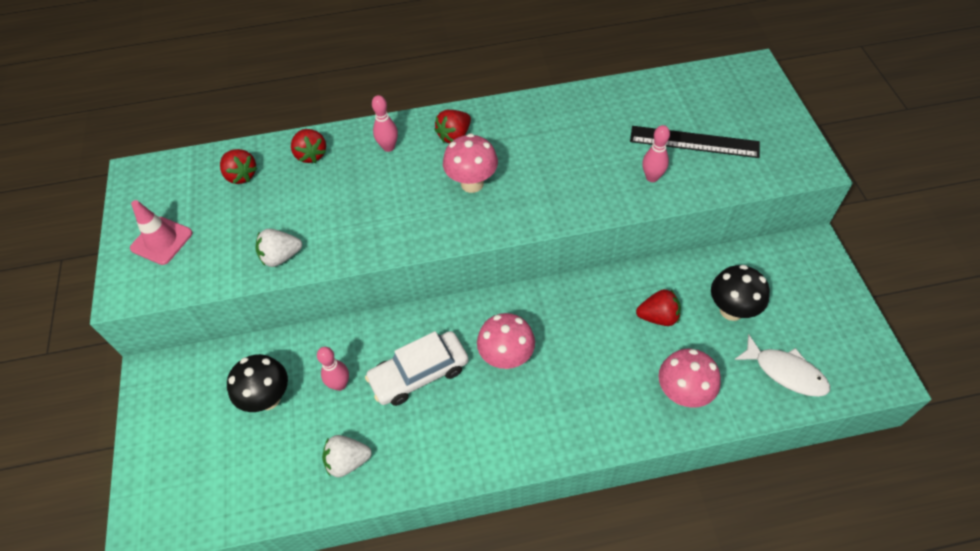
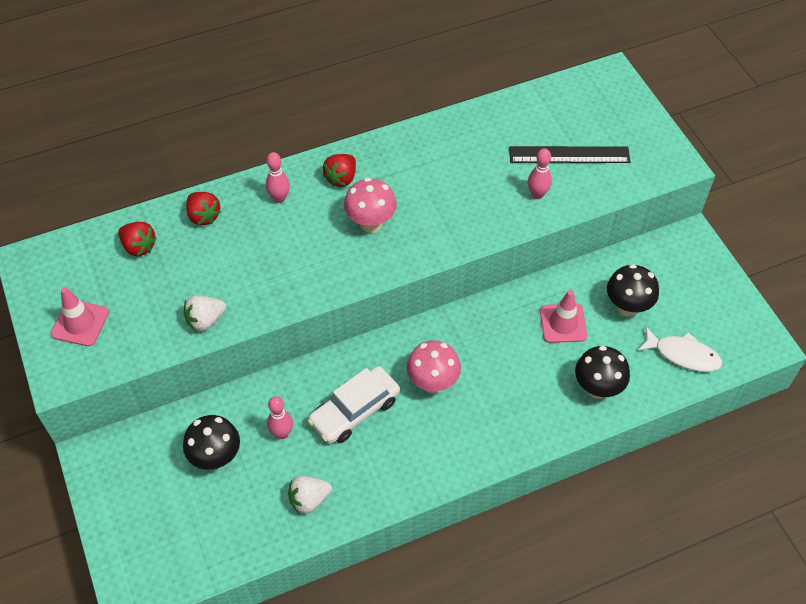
camera: 15 degrees left, 0 degrees up
red strawberry [636,289,681,326] -> pink traffic cone [540,290,587,343]
pink mushroom [658,349,721,408] -> black mushroom [575,346,630,399]

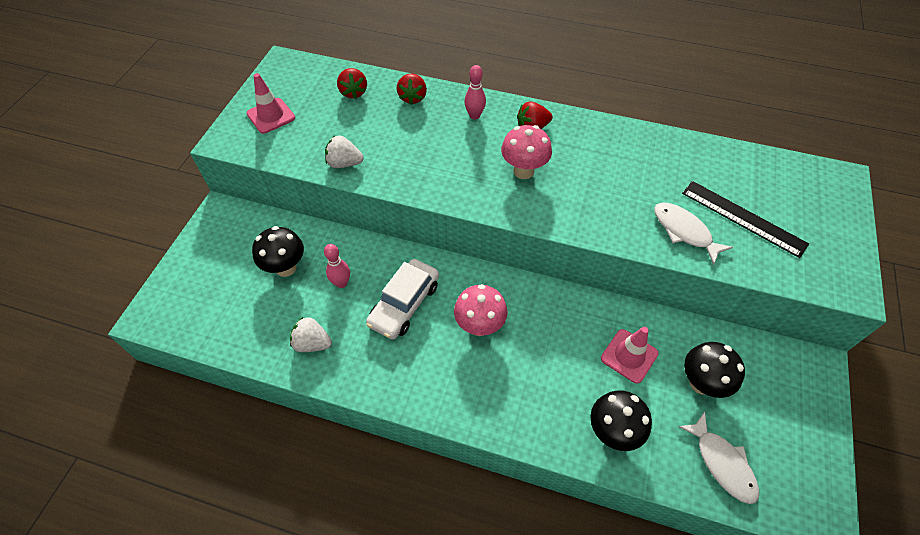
camera: 40 degrees right, 0 degrees up
white car [308,366,400,444] -> white car turned 60 degrees counterclockwise [366,259,439,340]
pink bowling pin [528,148,552,199] -> white fish [654,203,733,265]

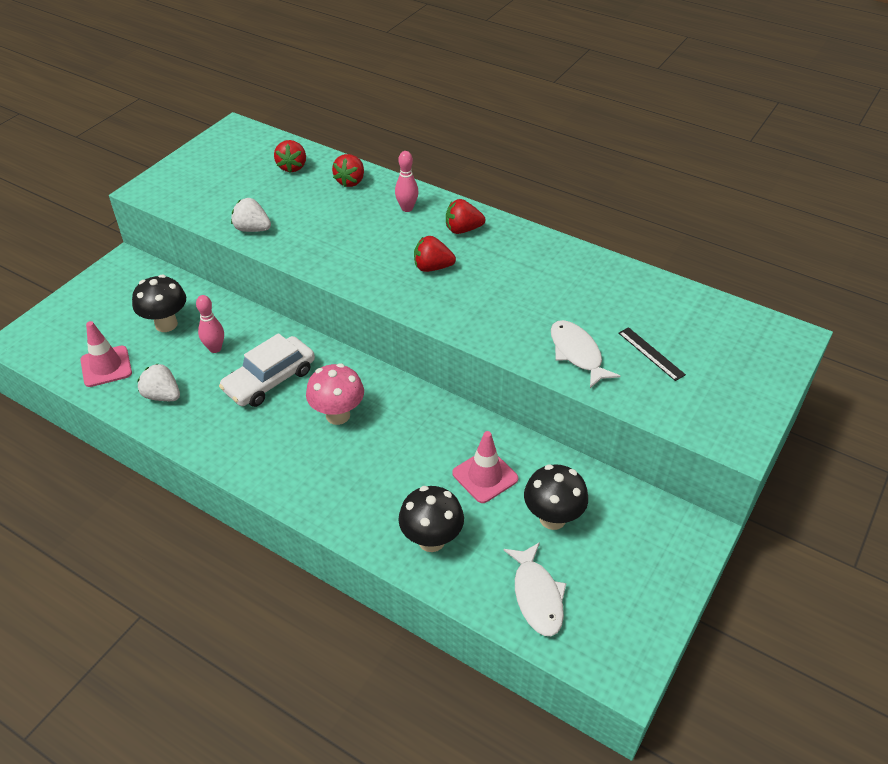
camera: 15 degrees right, 10 degrees down
pink traffic cone [246,73,295,134] -> pink traffic cone moved to [80,321,132,387]
pink mushroom [501,125,552,179] -> red strawberry [414,236,456,272]
black ruler [682,181,809,258] -> black ruler [619,327,686,381], size x0.57

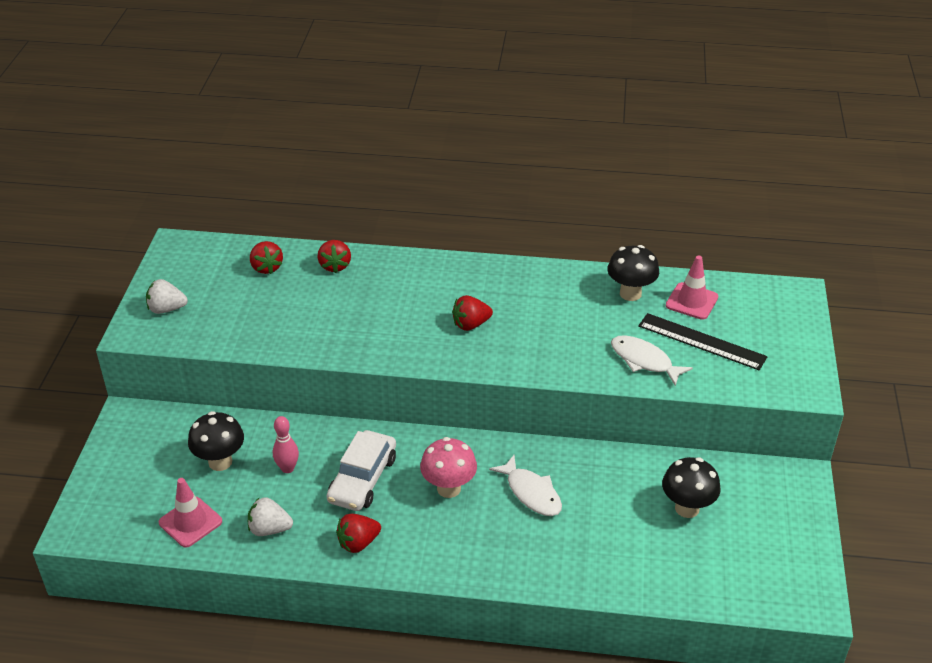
camera: 25 degrees left, 5 degrees down
white strawberry [231,198,271,232] -> white strawberry moved to [146,279,188,314]
pink bowling pin [395,151,419,212] -> none
black mushroom [398,486,464,552] -> black mushroom moved to [608,245,659,301]
red strawberry [446,199,485,234] -> red strawberry moved to [336,514,381,553]
pink traffic cone [452,431,518,503] -> pink traffic cone moved to [666,255,718,320]
white fish [503,542,566,636] -> white fish moved to [489,455,562,516]
black ruler [619,327,686,381] -> black ruler [638,313,767,370], size x1.74

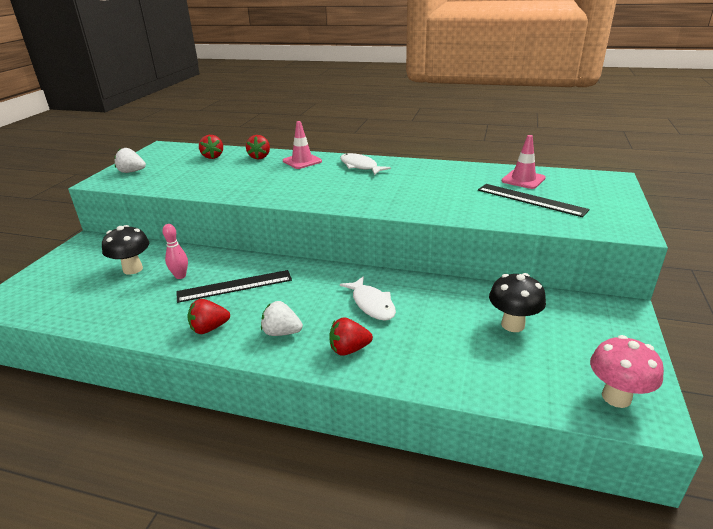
camera: 10 degrees right, 10 degrees down
pink traffic cone [159,478,222,548] -> pink traffic cone moved to [283,121,322,169]
white strawberry [248,497,293,536] -> white strawberry moved to [261,301,303,336]
white car [327,430,396,511] -> black ruler [177,270,292,303]
pink mushroom [420,437,477,498] -> pink mushroom moved to [590,335,664,408]
red strawberry [452,295,493,331] -> red strawberry moved to [329,317,373,356]
black mushroom [608,245,659,301] -> none
white fish [611,335,693,386] -> white fish moved to [340,153,391,175]

